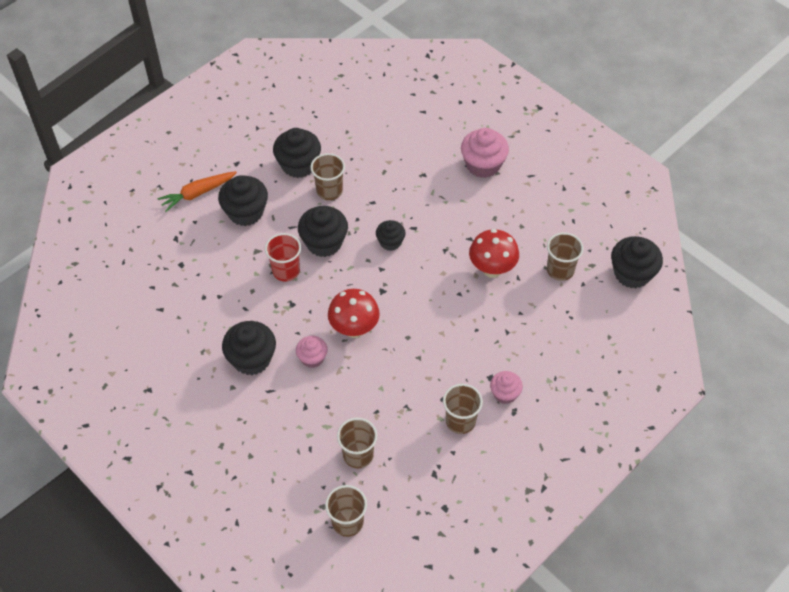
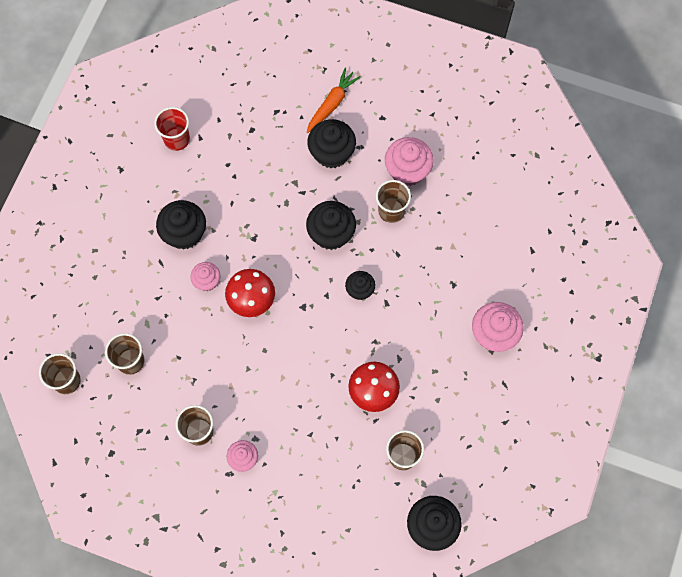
camera: 65 degrees right, 15 degrees up
orange carrot [157,171,237,212] -> orange carrot turned 90 degrees clockwise [307,68,361,133]
red cup [265,233,301,281] -> red cup moved to [154,107,190,151]
black cupcake [273,128,321,178] -> pink cupcake [385,137,434,186]

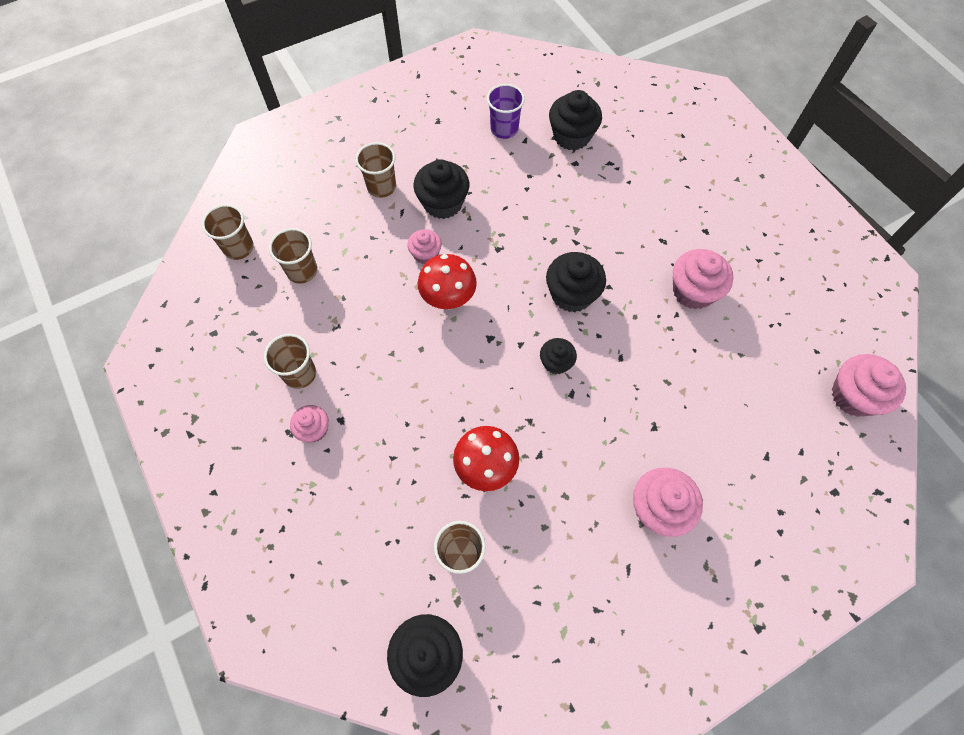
camera: 40 degrees right, 5 degrees down
red cup [154,107,190,151] -> purple cup [487,84,525,139]
orange carrot [307,68,361,133] -> none
black cupcake [307,119,356,168] -> black cupcake moved to [549,90,602,151]
brown cup [376,180,411,223] -> brown cup moved to [356,142,396,198]
none -> pink cupcake [832,354,906,417]

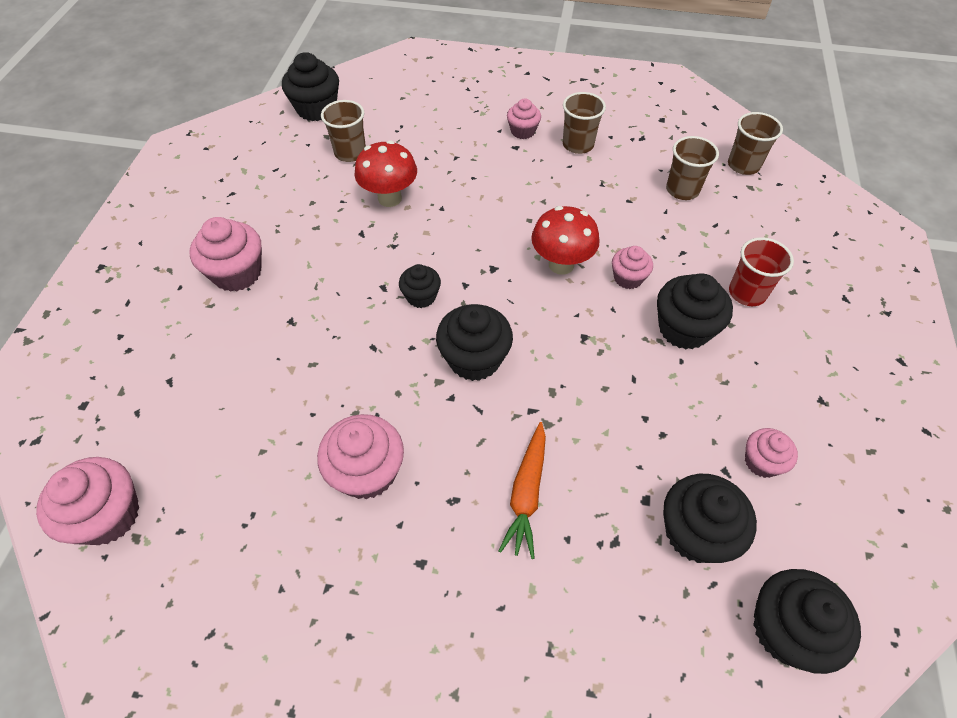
camera: 130 degrees right, 10 degrees down
brown cup [356,142,396,198] -> red cup [729,237,794,306]
purple cup [487,84,525,139] -> pink cupcake [745,428,798,478]
none -> orange carrot [499,422,546,559]
none -> black cupcake [753,569,861,674]

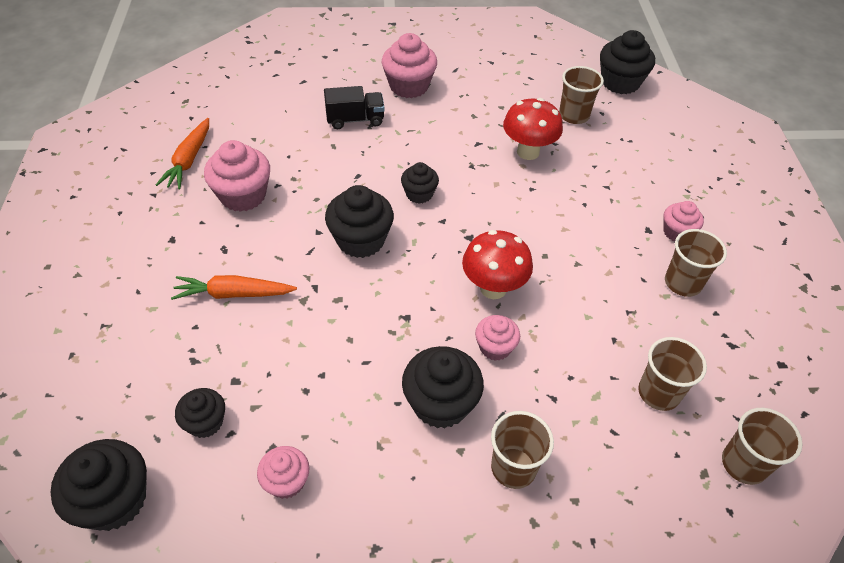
camera: 75 degrees right, 5 degrees down
pink cupcake [36,457,139,545] -> none
black cupcake [663,474,757,563] -> black cupcake [175,388,225,438], size x0.60
red cup [729,237,794,306] -> brown cup [491,411,554,489]
none -> orange carrot [156,118,209,189]
none -> black truck [324,86,385,129]

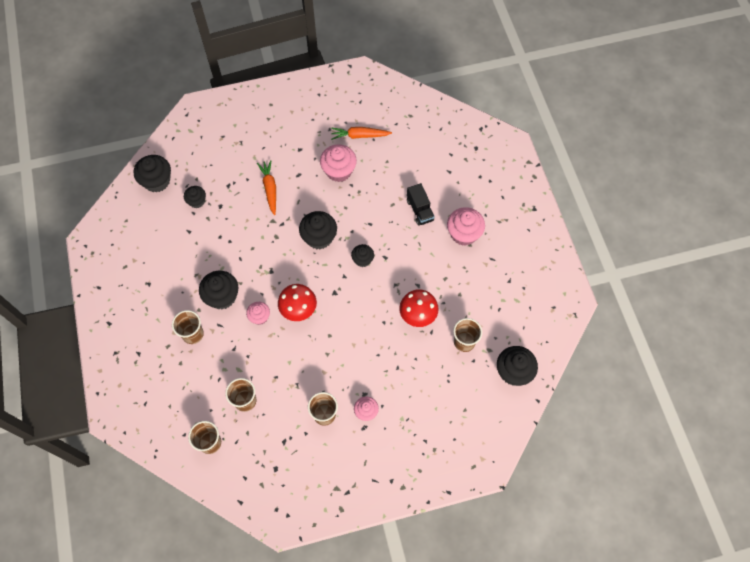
camera: 80 degrees right, 15 degrees up
pink cupcake [257,446,310,499] -> none

